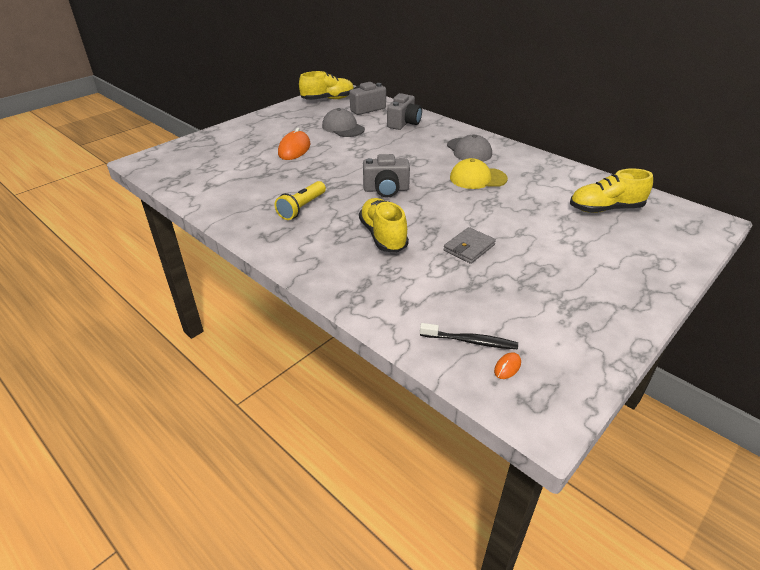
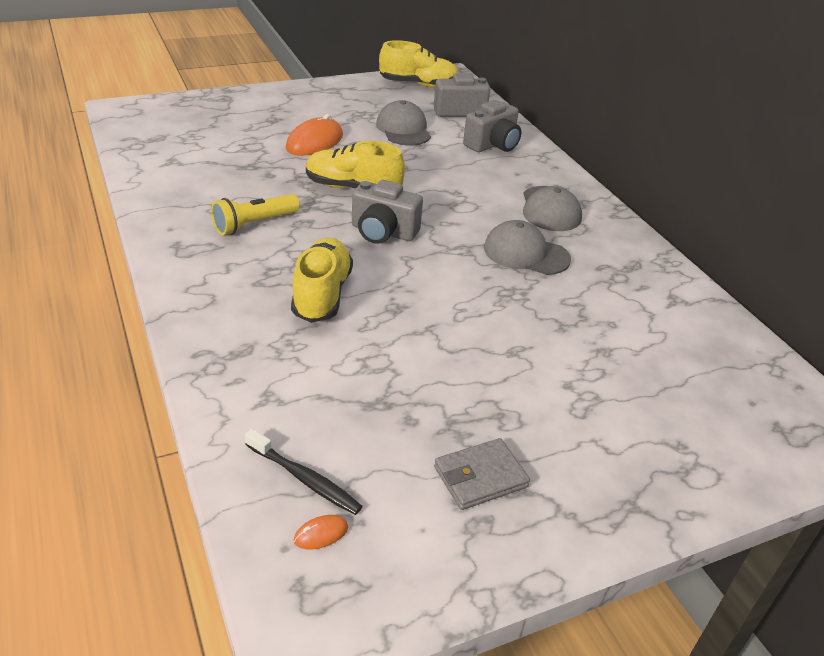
camera: 20 degrees right, 0 degrees up
grey wallet [444,227,496,264] -> grey wallet moved to [434,438,530,510]
yellow cap [450,158,508,189] -> grey cap [484,220,571,275]
yellow shoe [570,168,653,213] -> yellow shoe moved to [306,141,405,189]

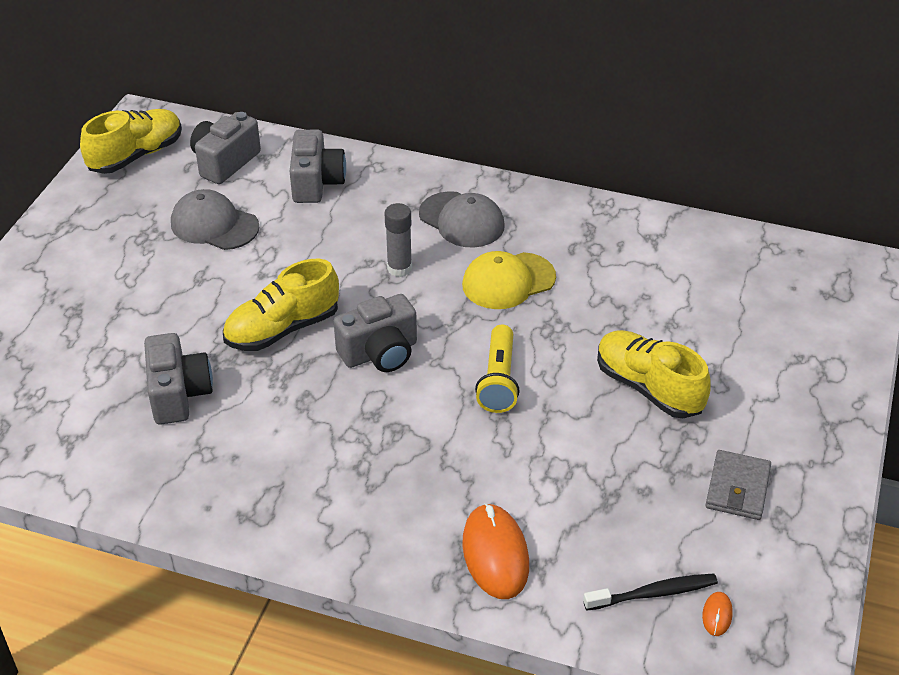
camera: 45 degrees left, 5 degrees up
yellow flashlight [211,194,300,235] -> yellow flashlight moved to [475,324,520,413]
orange mouse [286,114,343,156] -> orange mouse moved to [462,503,529,599]
yellow shoe [291,238,353,323] -> yellow shoe moved to [597,330,711,418]
grey cap [484,220,571,275] -> yellow cap [462,251,556,309]
none -> grey camera [144,333,213,425]
none -> grey glue stick [384,203,412,277]

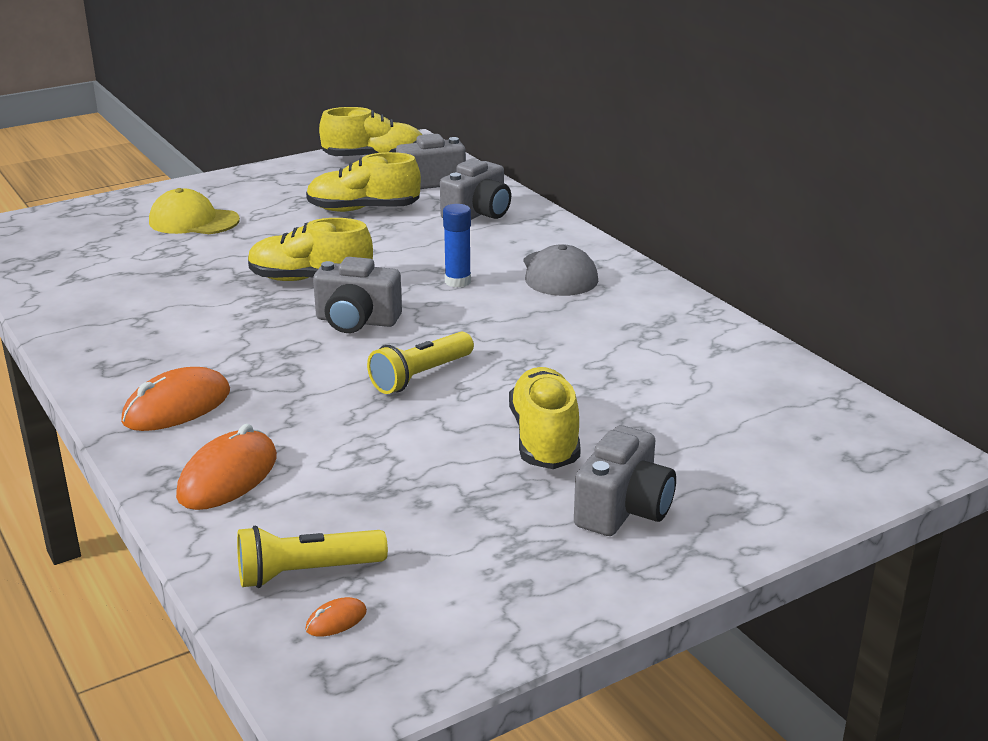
camera: 40 degrees right, 15 degrees down
grey camera [144,333,213,425] -> grey camera moved to [574,425,676,536]
grey cap [171,189,259,250] -> yellow shoe [306,152,421,212]
grey glue stick [384,203,412,277] -> blue glue stick [443,204,471,287]
yellow cap [462,251,556,309] -> yellow cap moved to [149,188,240,234]
black toothbrush [583,574,718,611] -> yellow flashlight [237,526,388,588]
grey wallet [706,450,771,520] -> none
none -> orange mouse [121,367,230,431]

